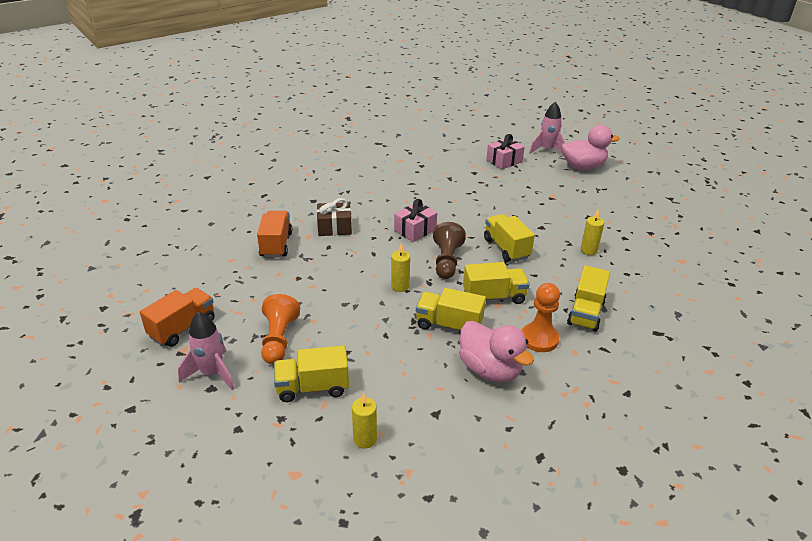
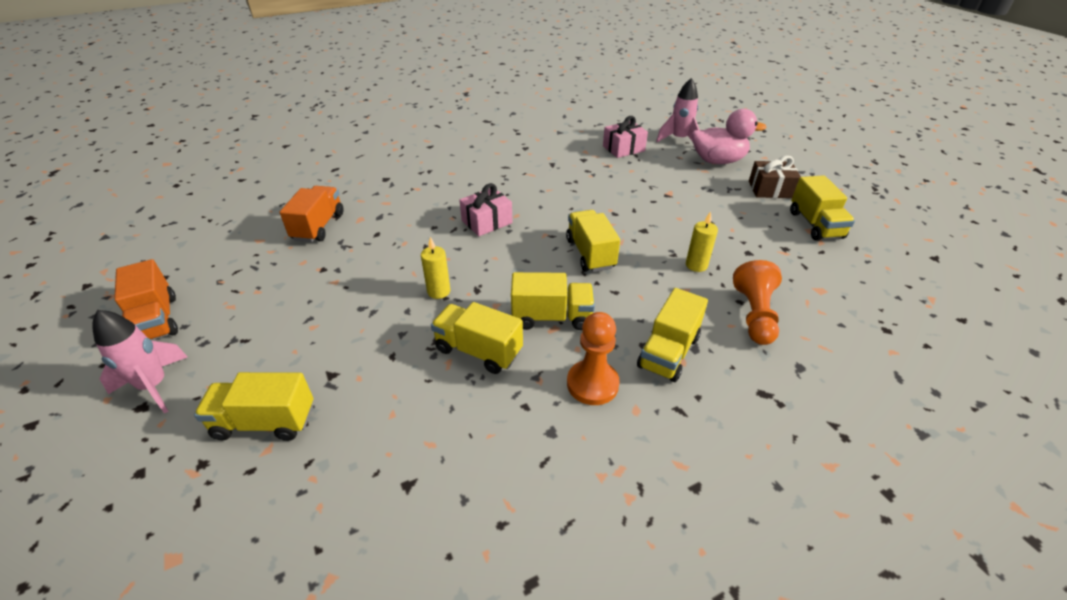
camera: 10 degrees right, 5 degrees up
orange truck [140,288,215,347] -> orange truck turned 105 degrees clockwise [114,259,178,340]
orange pawn [261,294,300,364] -> orange pawn moved to [733,260,782,345]
brown gift [317,198,352,236] -> brown gift moved to [749,155,801,198]
yellow candle [352,393,377,448] -> none
brown pawn [433,222,466,279] -> none
pink duck [459,321,534,382] -> none
none -> yellow truck [790,175,855,241]

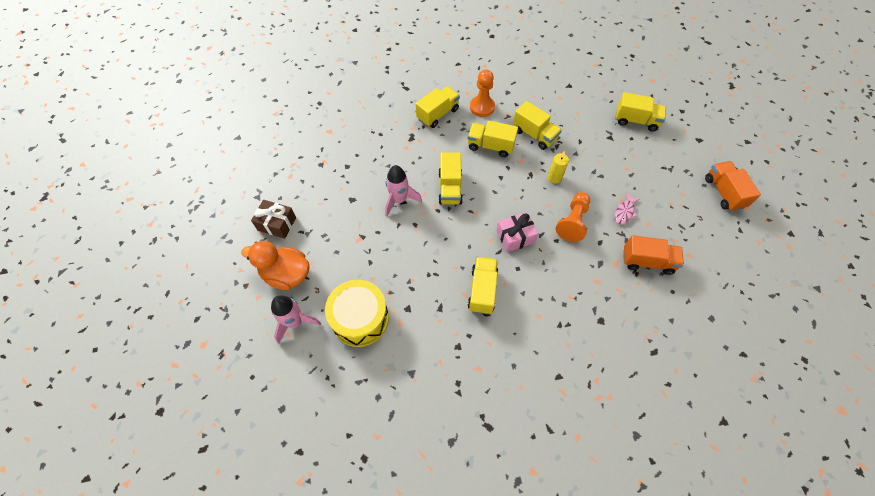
camera: 165 degrees left, 20 degrees up
pink rocket [92,310,188,413] -> pink rocket moved to [385,165,422,217]
orange truck [280,186,344,242] -> orange truck turned 105 degrees counterclockwise [623,235,684,275]
pink gift [603,116,648,158] -> yellow drum [325,280,389,347]
yellow candle [686,211,718,272] -> none
pink duck [692,109,766,164] -> orange duck [241,241,310,290]
orange pawn [733,260,782,345] -> orange pawn moved to [556,192,590,242]
yellow truck [790,175,855,241] -> yellow truck moved to [468,257,498,314]
none -> pink fish [614,193,640,224]

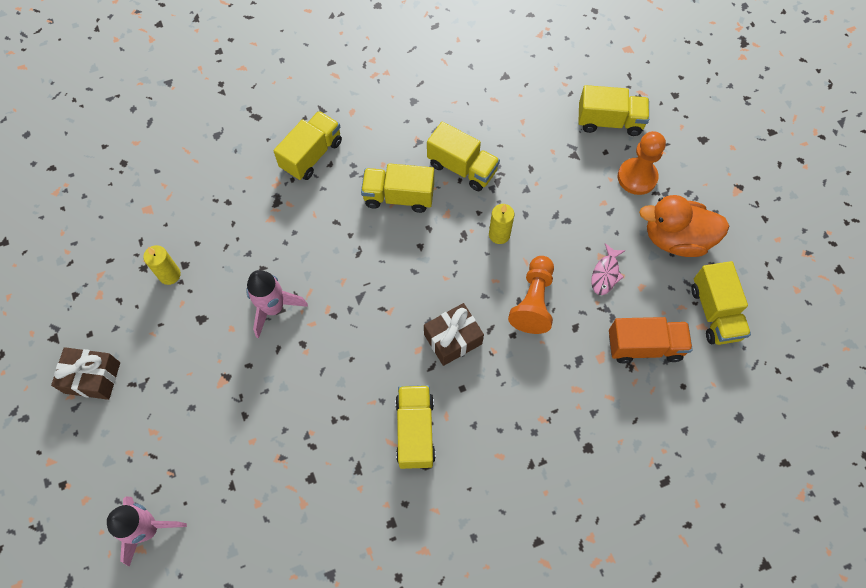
camera: 10 degrees left, 5 degrees up
orange duck [241,241,310,290] -> orange duck moved to [639,195,729,257]
yellow drum [325,280,389,347] -> none
yellow truck [438,152,463,204] -> yellow truck moved to [691,261,751,345]
orange pawn [470,69,495,117] -> orange pawn moved to [618,131,666,195]
pink gift [496,212,539,252] -> brown gift [424,303,484,366]
orange truck [705,161,761,211] -> none
none -> yellow candle [143,245,181,285]

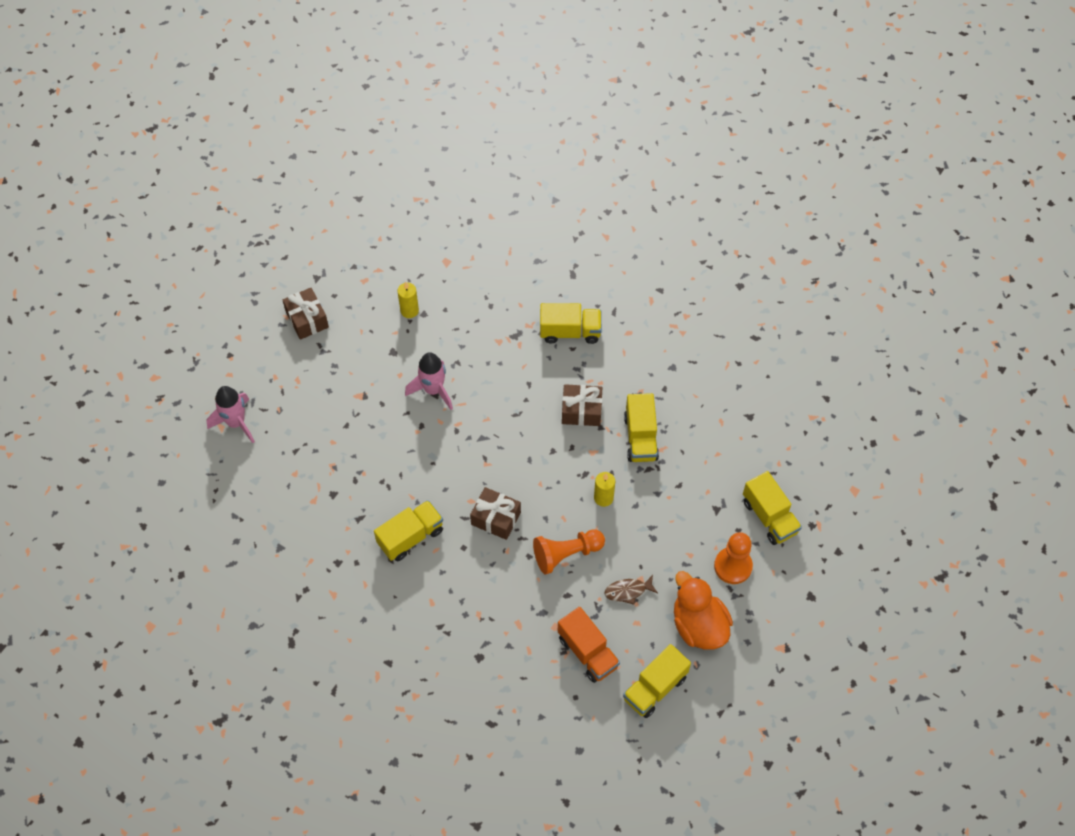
camera: 55 degrees right, 5 degrees down
yellow truck [361,163,434,213] -> brown gift [562,384,603,426]
pink fish [591,243,626,295] -> brown fish [605,575,658,605]

